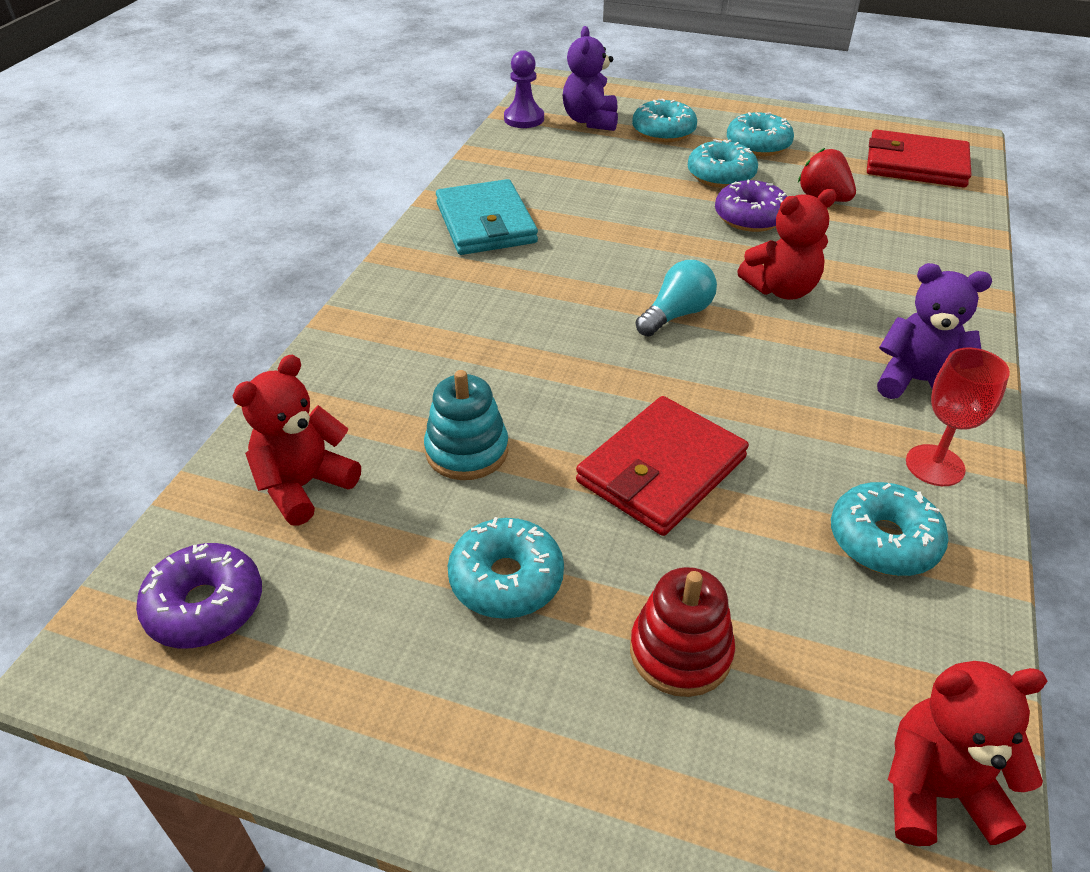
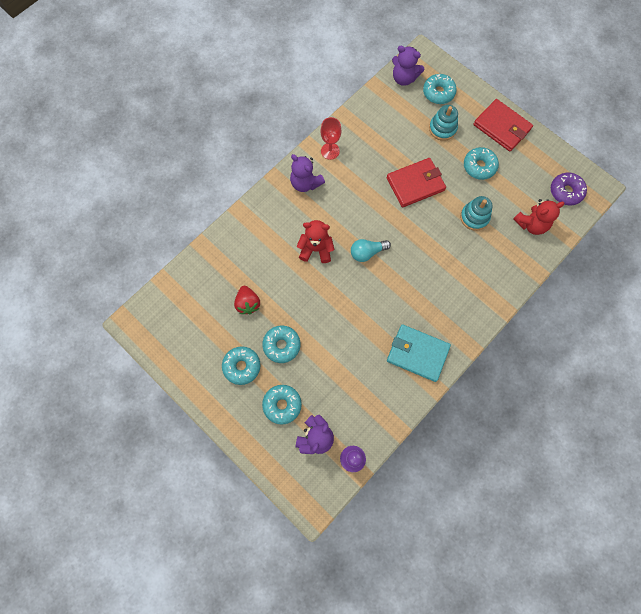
camera: 155 degrees left, 30 degrees up
turquoise wallet [436,179,538,255] -> turquoise wallet turned 75 degrees counterclockwise [387,324,451,382]
red stacking toy [630,567,735,697] -> turquoise stacking toy [429,105,458,141]
purple donut [715,180,788,232] -> none
turquoise donut [831,482,948,576] -> turquoise donut moved to [423,74,457,104]
red wallet [867,129,971,187] -> red wallet moved to [473,99,533,152]
red teddy bear [888,661,1048,846] -> purple teddy bear [392,46,424,86]

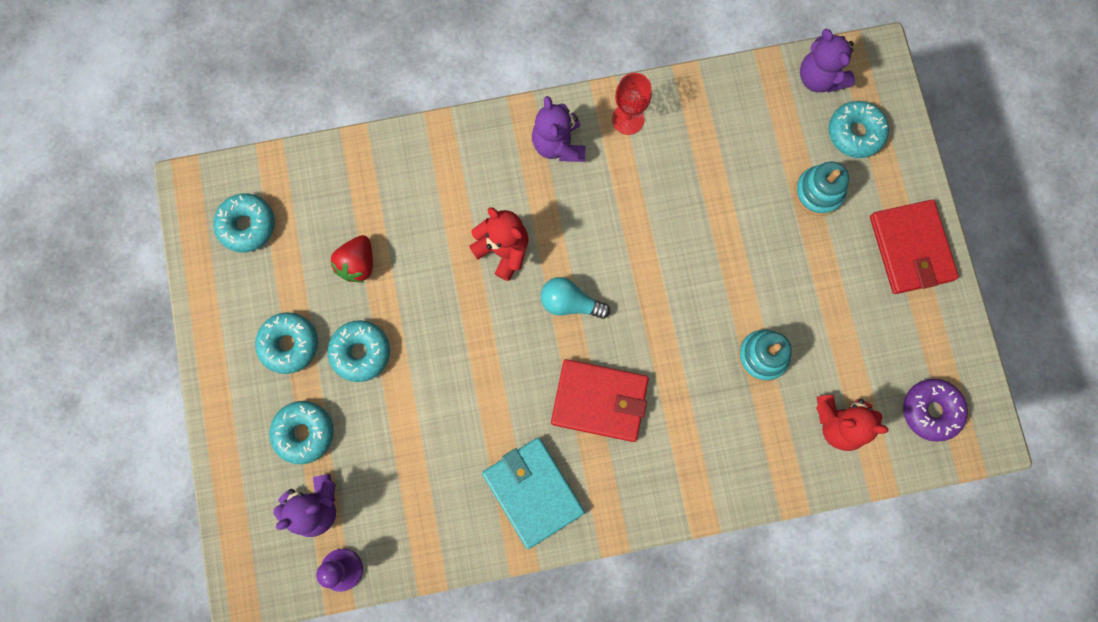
camera: 35 degrees right, 5 degrees up
red wallet [387,158,446,207] -> red wallet moved to [551,359,649,442]
turquoise donut [464,147,499,180] -> turquoise donut moved to [213,194,275,252]

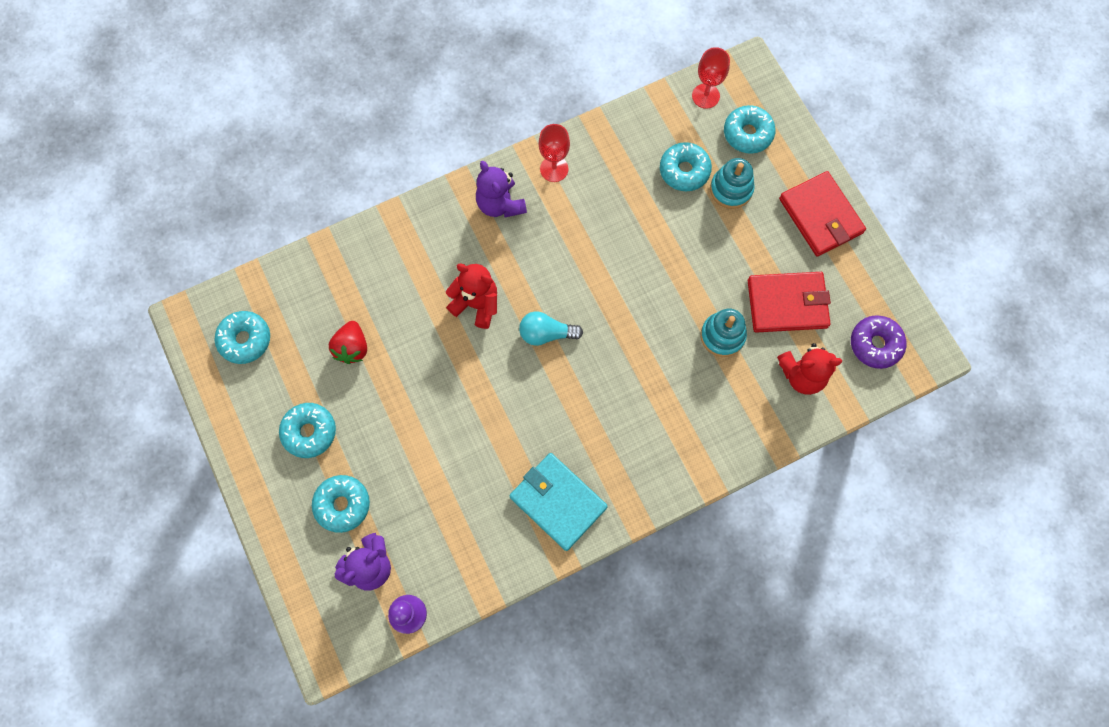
camera: 15 degrees left, 5 degrees down
turquoise donut [328,320,390,382] -> turquoise donut moved to [660,142,712,191]
red wallet [551,359,649,442] -> red wallet moved to [748,272,831,333]
purple teddy bear [800,29,855,93] -> red goblet [692,47,730,109]

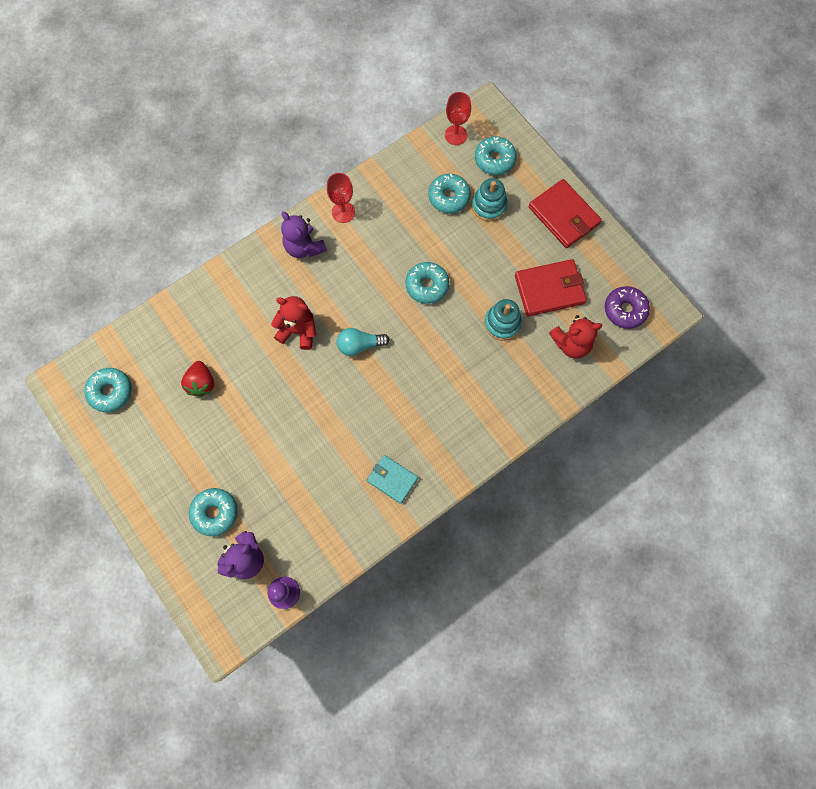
camera: 10 degrees left, 0 degrees up
turquoise donut [279,403,336,458] -> turquoise donut moved to [406,262,449,304]
turquoise wallet [509,453,608,551] -> turquoise wallet [367,455,418,504], size x0.63

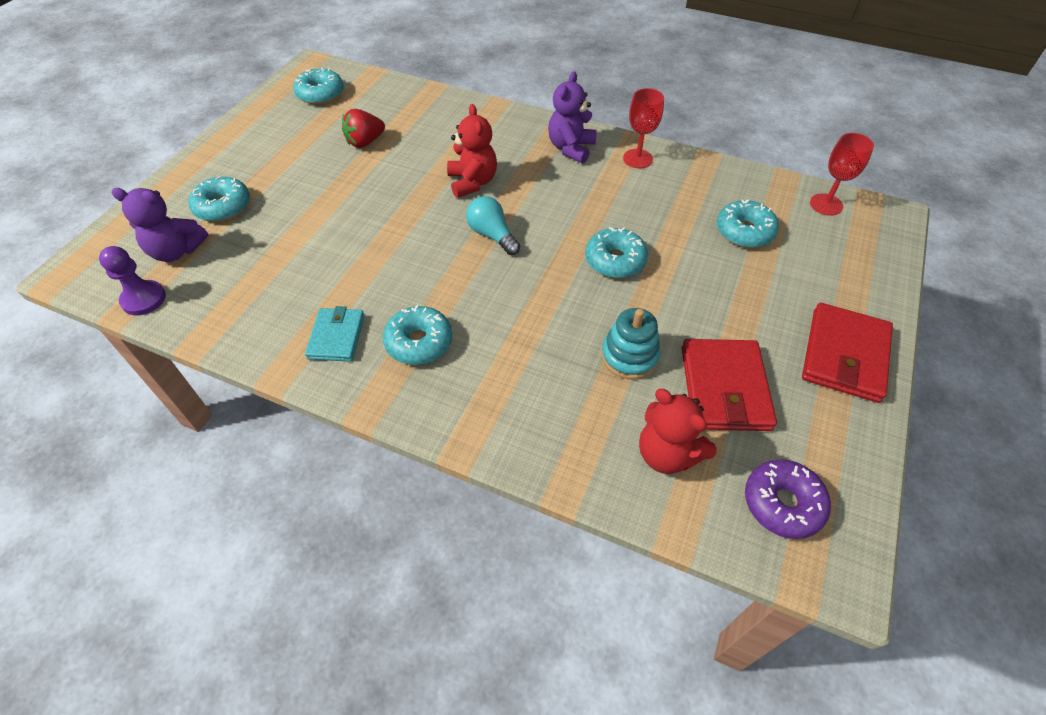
camera: 60 degrees right, 20 degrees down
turquoise stacking toy [472,178,508,221] -> none
turquoise donut [475,136,517,175] -> turquoise donut moved to [383,305,452,365]
red wallet [515,259,587,316] -> red wallet turned 45 degrees clockwise [682,339,777,431]

